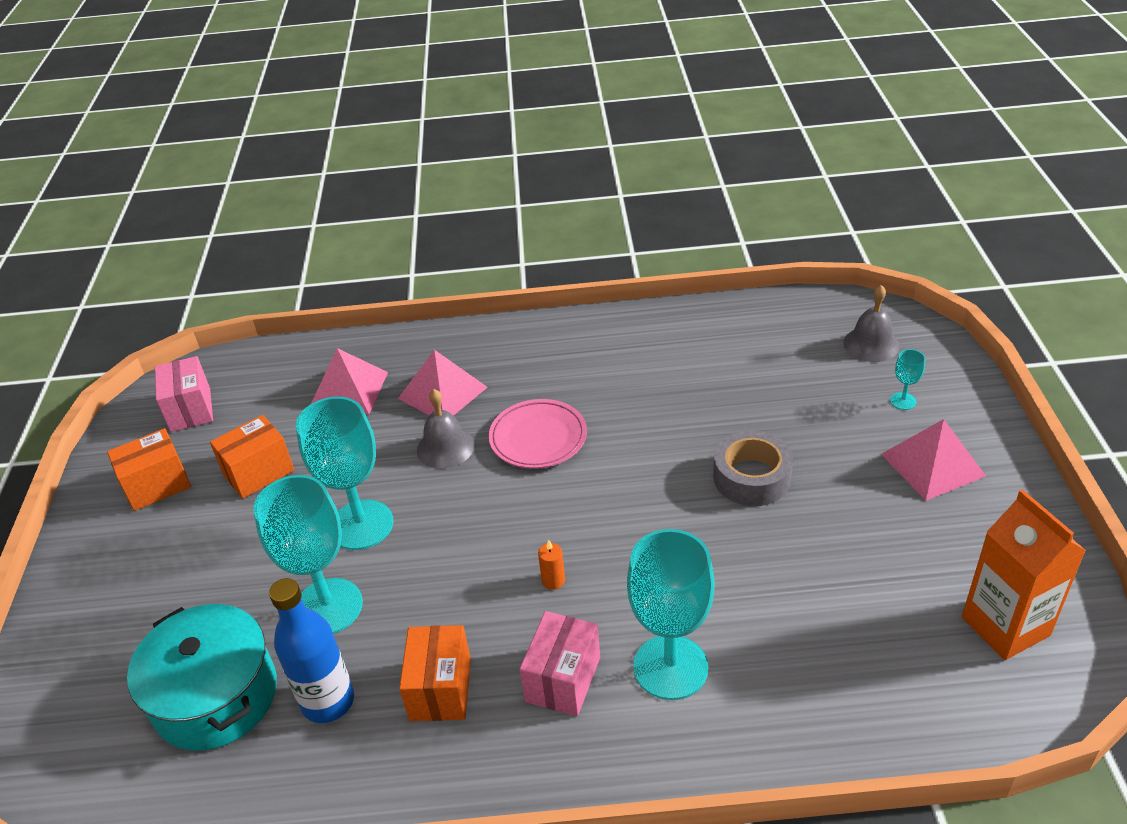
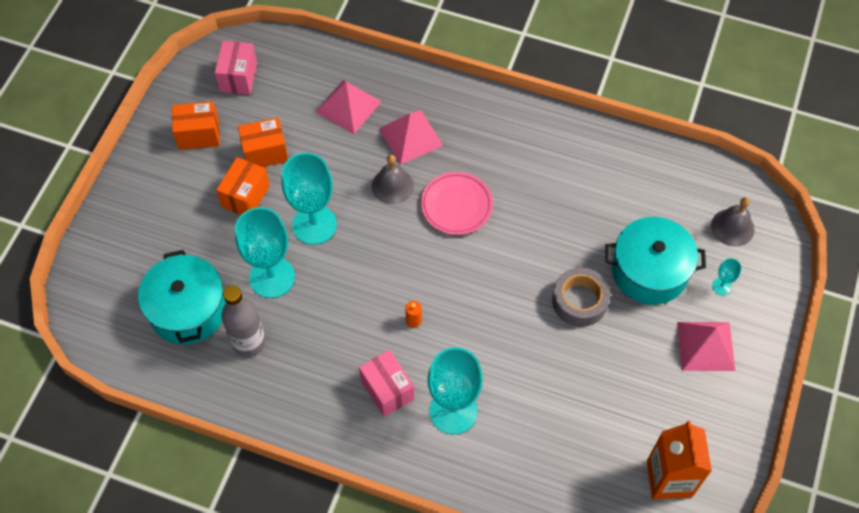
camera: 20 degrees right, 20 degrees up
blue bottle [269,578,354,723] -> grey bottle [221,286,266,357]
orange box [399,625,471,721] -> orange box moved to [216,157,270,215]
pink box [519,611,600,716] -> pink box turned 75 degrees counterclockwise [359,350,414,417]
none -> turquoise pot [606,217,706,305]

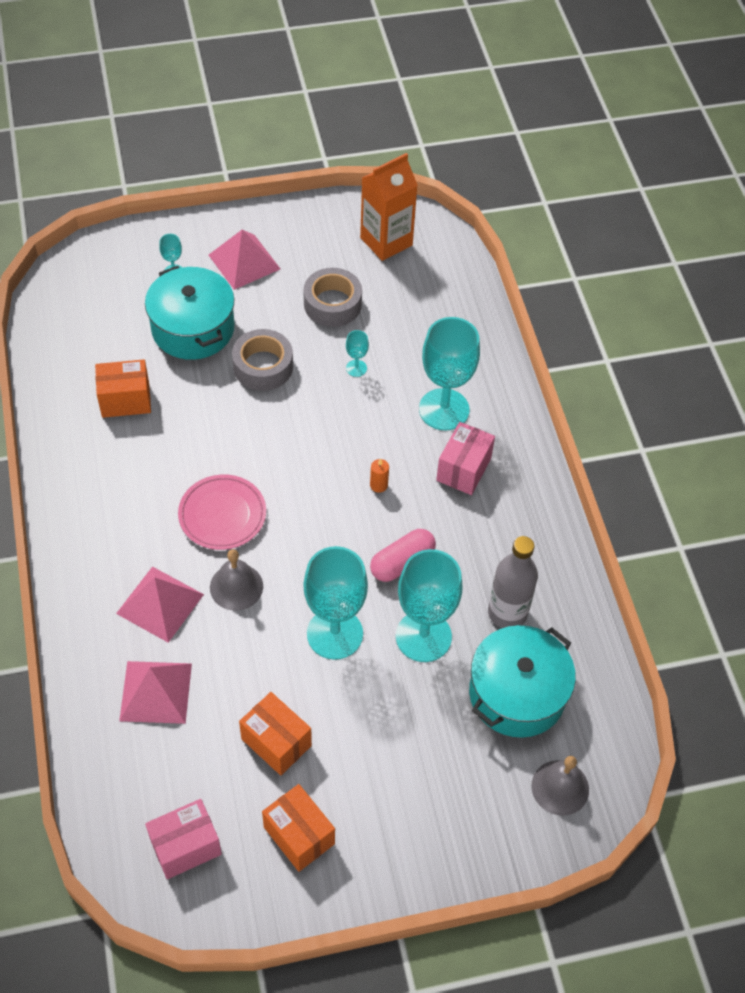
camera: 125 degrees left, 5 degrees down
orange box [216,157,270,215] -> orange box moved to [95,359,151,418]
grey bell [711,197,755,246] -> grey bell moved to [532,756,589,816]
none -> grey tape [304,268,362,327]
none -> turquoise goblet [346,330,369,377]
none -> pink capsule [370,529,436,582]

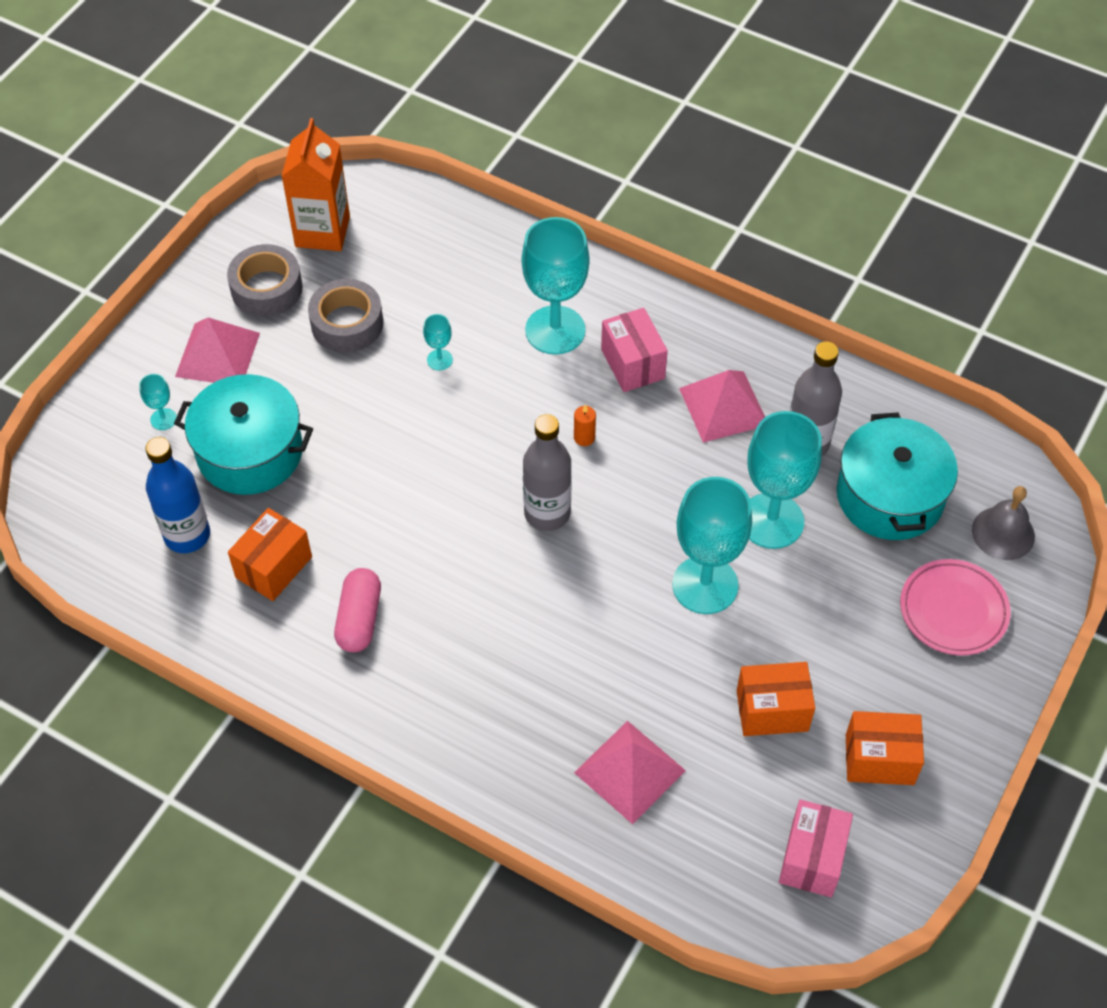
camera: 45 degrees left, 0 degrees up
pink pyramid [116,566,204,643] -> pink pyramid moved to [679,370,765,443]
pink plate [178,474,266,550] -> pink plate moved to [900,559,1011,656]
grey bell [210,549,263,611] -> none
grey tape [232,329,293,391] -> grey tape moved to [227,244,303,317]
pink capsule [370,529,436,582] -> pink capsule moved to [334,568,381,652]
none -> blue bottle [145,437,210,553]
none -> grey bottle [523,414,572,531]

